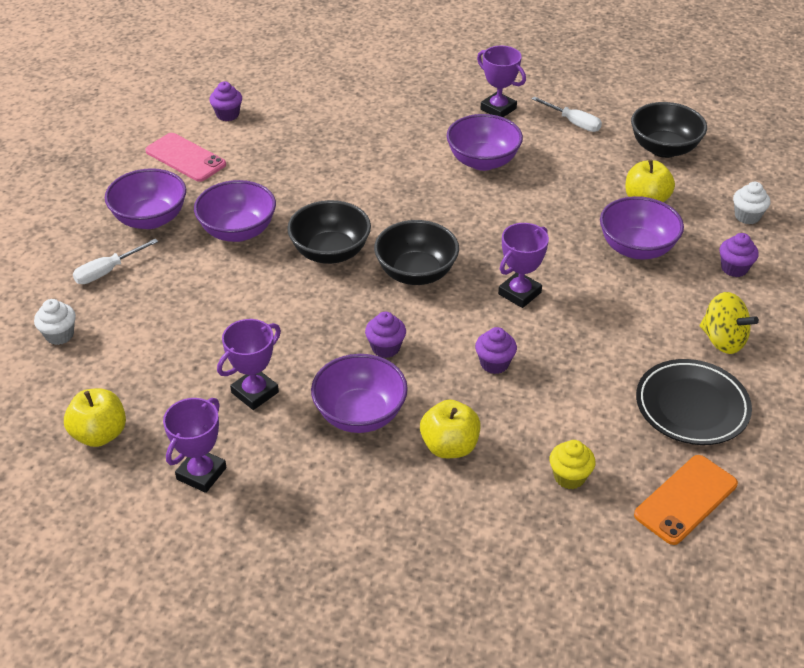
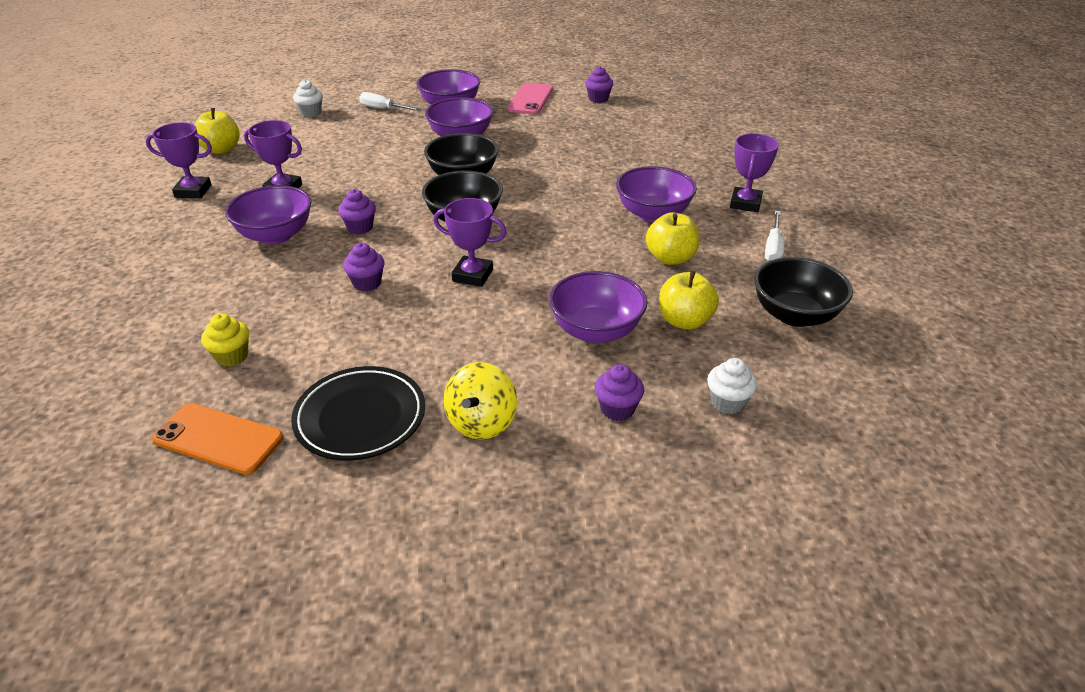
camera: 65 degrees right, 5 degrees down
yellow apple [420,400,481,458] -> yellow apple moved to [646,213,699,265]

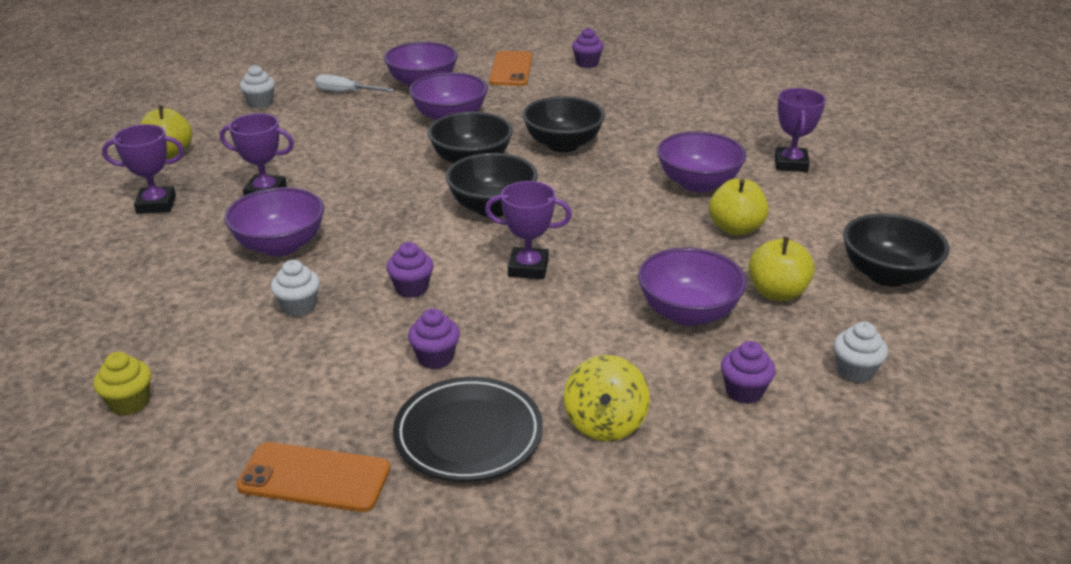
camera: 10 degrees left, 5 degrees down
yellow cupcake [201,313,249,367] -> yellow cupcake moved to [93,352,151,415]
purple cupcake [338,189,376,234] -> purple cupcake moved to [408,308,460,369]
pink phone [507,83,553,114] -> orange phone [489,51,532,86]
white screwdriver [765,211,785,261] -> none
none -> white cupcake [271,260,320,317]
none -> black bowl [522,96,605,152]

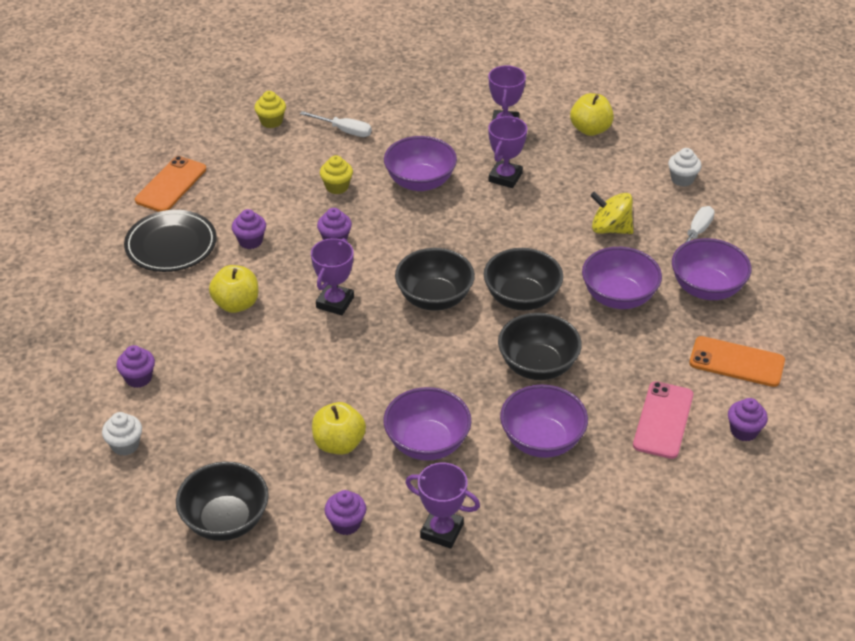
camera: 105 degrees right, 10 degrees up
white cupcake [271,260,320,317] -> yellow cupcake [320,155,353,194]
yellow spinning top [564,355,650,441] -> yellow spinning top moved to [590,192,634,234]
purple bowl [638,248,747,326] -> purple bowl moved to [500,385,588,458]
yellow apple [748,237,815,301] -> yellow apple moved to [209,265,258,313]
none -> white screwdriver [300,111,372,137]
none -> purple cupcake [324,490,366,535]
none -> pink phone [633,381,693,459]

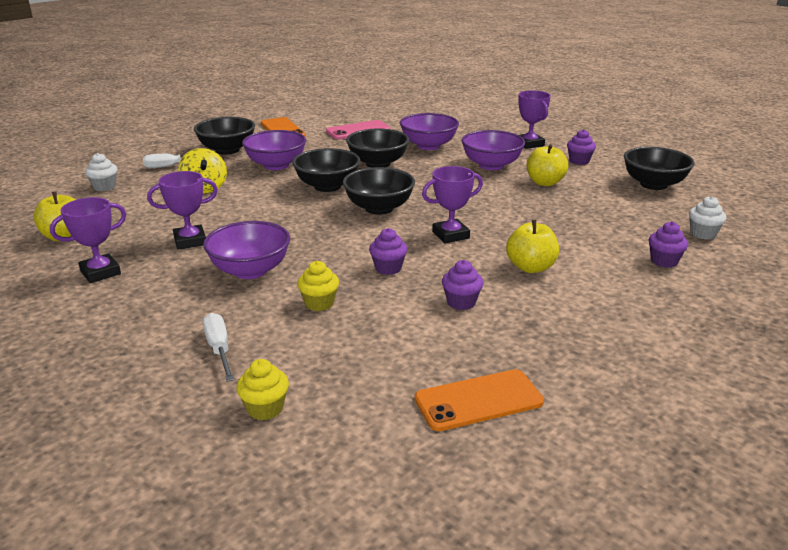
camera: 135 degrees left, 15 degrees down
black plate [124,210,217,272] -> none
purple bowl [672,238,751,300] -> black bowl [194,117,255,155]
purple cupcake [728,398,768,441] -> none

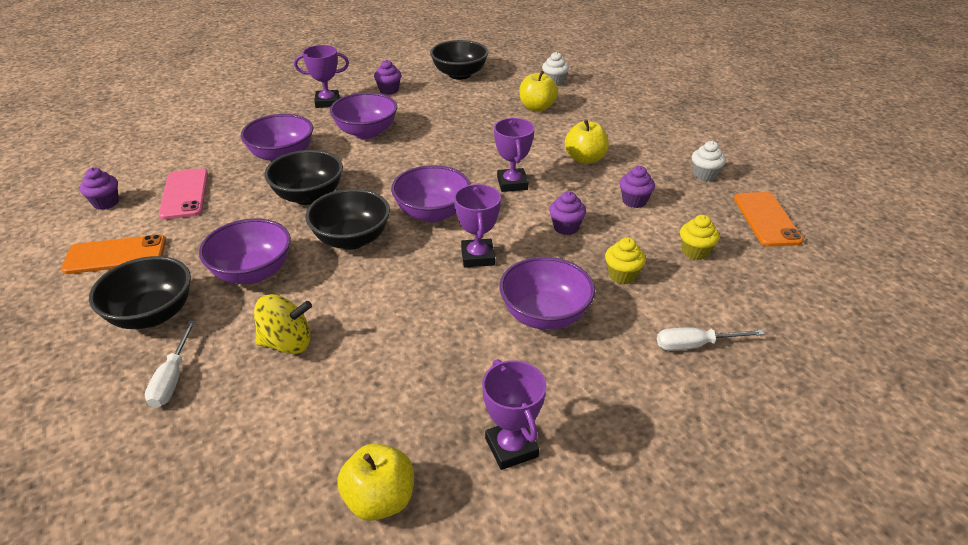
camera: 75 degrees left, 10 degrees up
white cupcake [85,153,118,191] -> white cupcake moved to [692,141,726,181]
purple trophy [147,171,218,250] -> purple trophy moved to [454,184,501,267]
yellow cupcake [236,359,289,420] -> yellow cupcake moved to [680,215,719,260]
black bowl [343,167,415,215] -> purple bowl [391,165,471,223]
yellow apple [527,144,568,186] -> yellow apple moved to [519,71,558,112]
purple cupcake [649,221,688,268] -> purple cupcake moved to [80,167,119,210]

